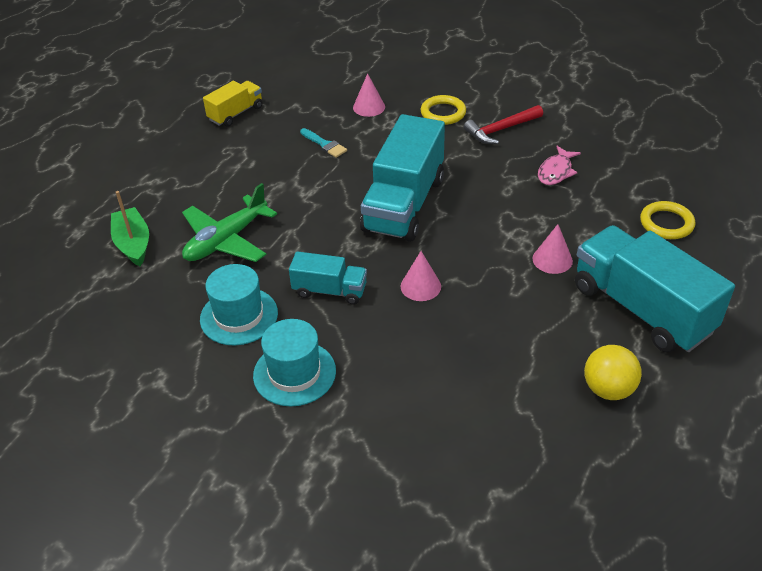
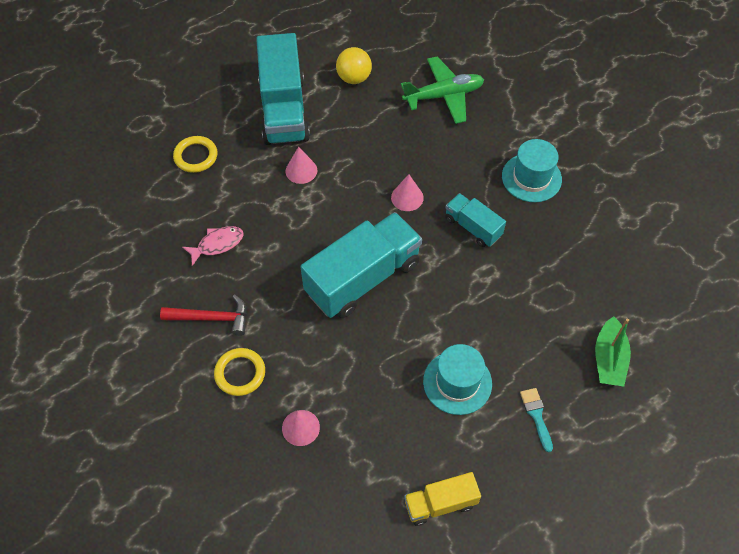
camera: 150 degrees left, 15 degrees up
green plane [182,183,277,262] -> green plane moved to [401,57,484,124]
turquoise hat [200,264,278,345] -> turquoise hat moved to [423,344,492,415]
turquoise brush [300,128,347,158] -> turquoise brush moved to [520,388,553,452]

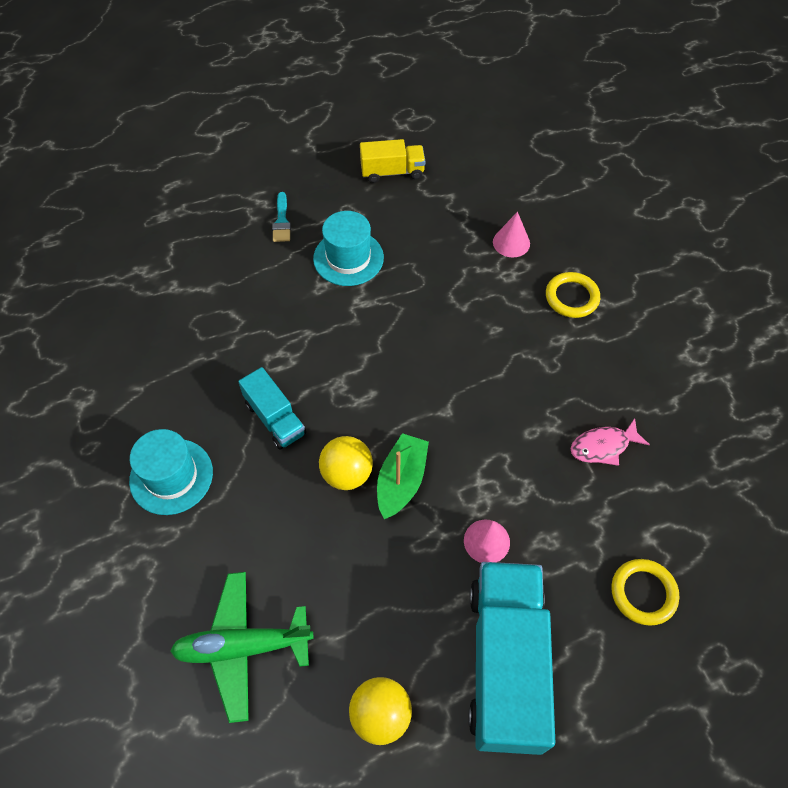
camera: 170 degrees left, 0 degrees up
red hammer [160,294,247,336] -> none
turquoise truck [300,212,422,318] -> none
pink cone [391,174,424,211] -> yellow ball [319,436,373,490]
green boat [595,316,631,387] -> green boat moved to [377,433,429,519]

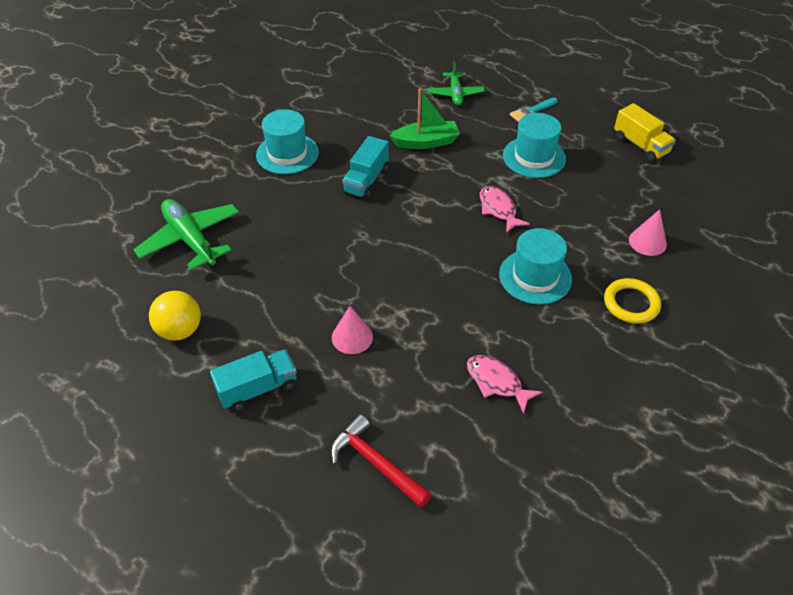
camera: 60 degrees right, 10 degrees down
yellow ball [319,436,373,490] -> none
green boat [377,433,429,519] -> green boat moved to [389,88,460,149]
turquoise truck [468,562,555,755] -> turquoise truck [210,349,297,411], size x0.52
yellow ring [611,559,679,626] -> red hammer [331,414,432,508]
none -> green plane [428,61,485,106]
none -> pink fish [480,186,530,233]
none -> turquoise hat [499,228,572,305]

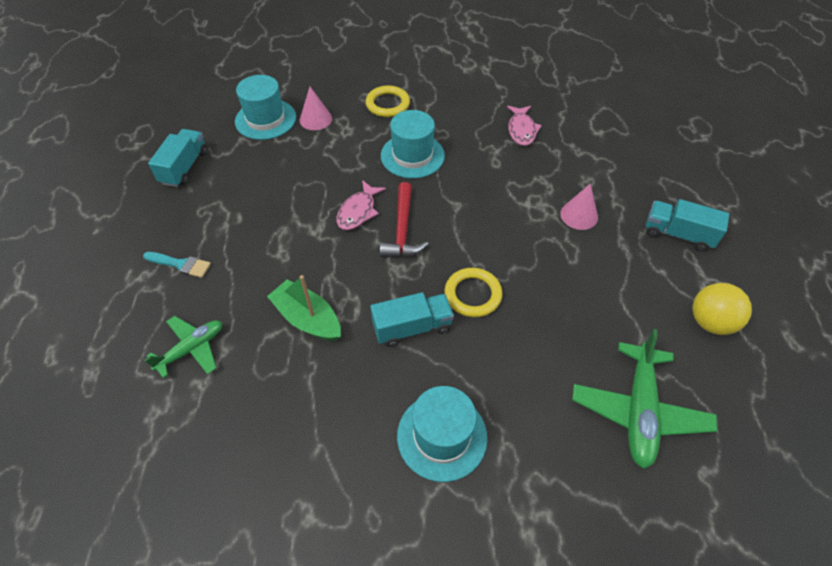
camera: 130 degrees left, 5 degrees up
red hammer [331,414,432,508] -> red hammer moved to [380,182,428,257]
turquoise hat [503,113,566,178] -> turquoise hat moved to [235,75,296,140]
yellow truck [614,103,676,162] -> turquoise truck [148,129,208,187]
none -> yellow ring [444,268,502,317]

